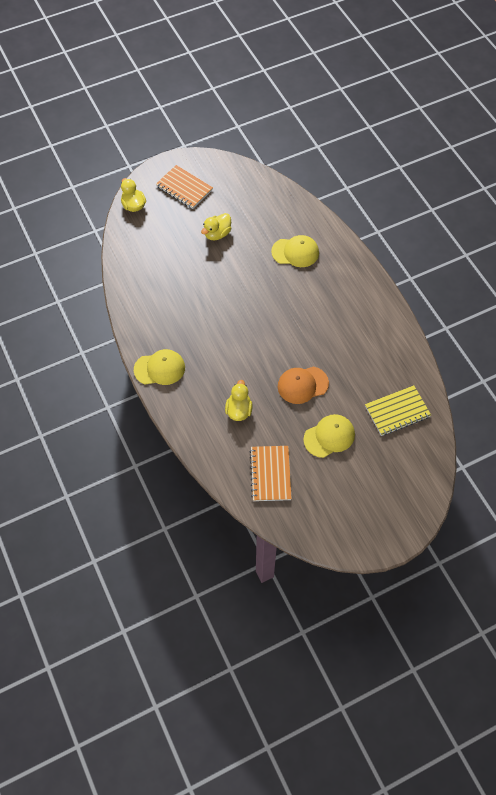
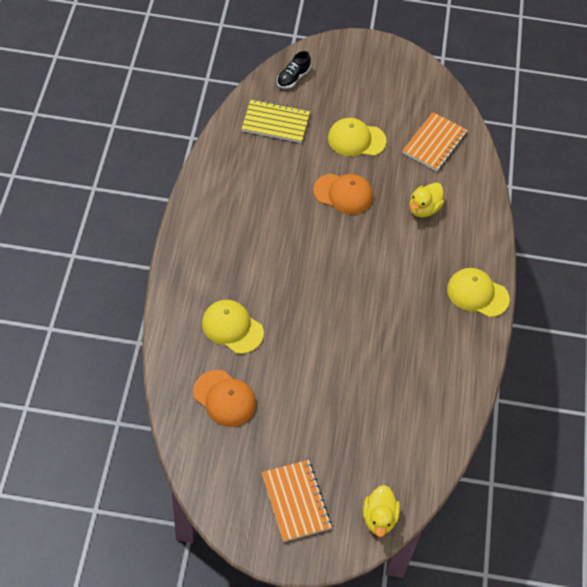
camera: 150 degrees left, 5 degrees down
yellow duck [201,213,231,240] -> none
none -> orange cap [193,370,256,427]
none -> black shoe [277,51,311,89]

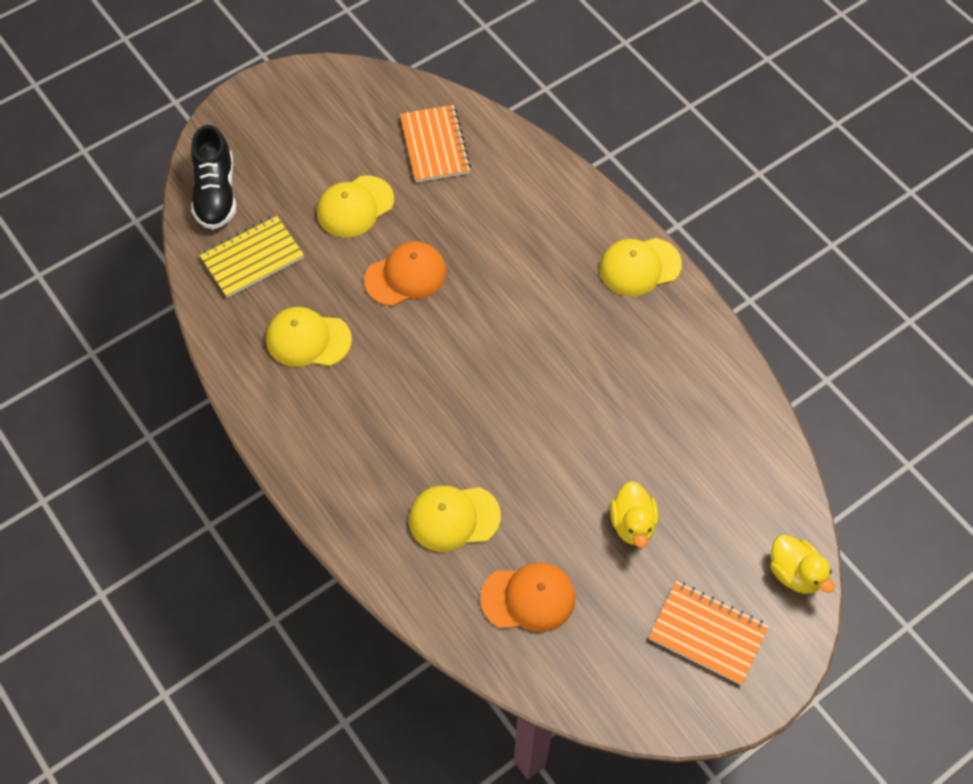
camera: 40 degrees left, 5 degrees up
black shoe [277,51,311,89] -> black shoe [191,125,236,230], size x1.60
yellow duck [410,183,444,218] -> yellow duck moved to [610,481,658,548]
none -> yellow cap [266,307,352,367]

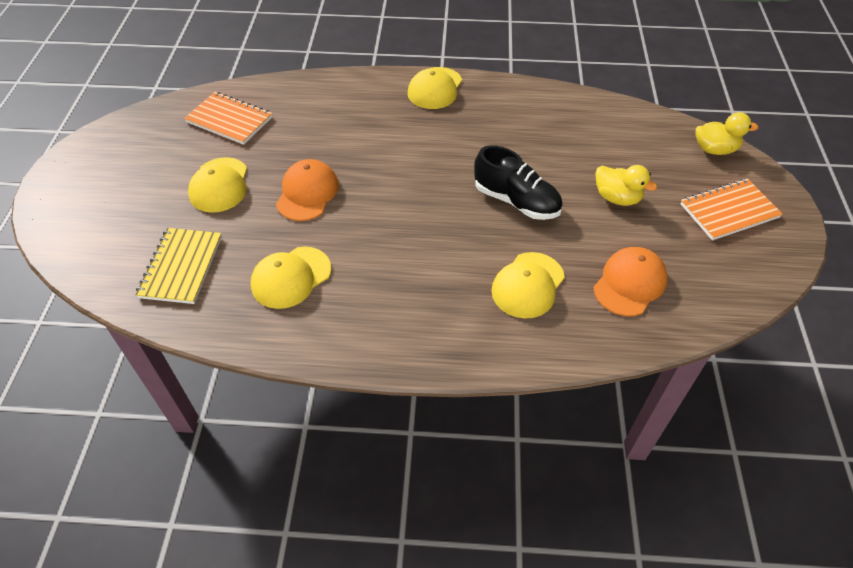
camera: 50 degrees left, 10 degrees down
black shoe [191,125,236,230] -> black shoe moved to [474,145,563,220]

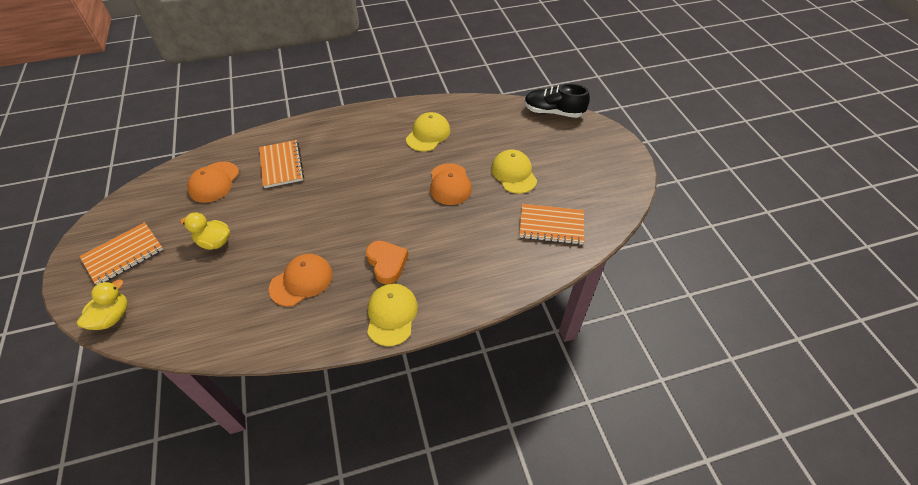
camera: 160 degrees right, 0 degrees up
yellow notebook [135,228,222,304] -> none
black shoe [474,145,563,220] -> black shoe moved to [524,83,590,118]
yellow cap [491,252,565,319] -> orange notebook [259,140,304,188]
yellow duck [695,112,759,155] -> yellow duck turned 135 degrees clockwise [77,280,128,330]
none -> orange cap [269,254,333,307]
none -> orange heart [366,241,409,284]

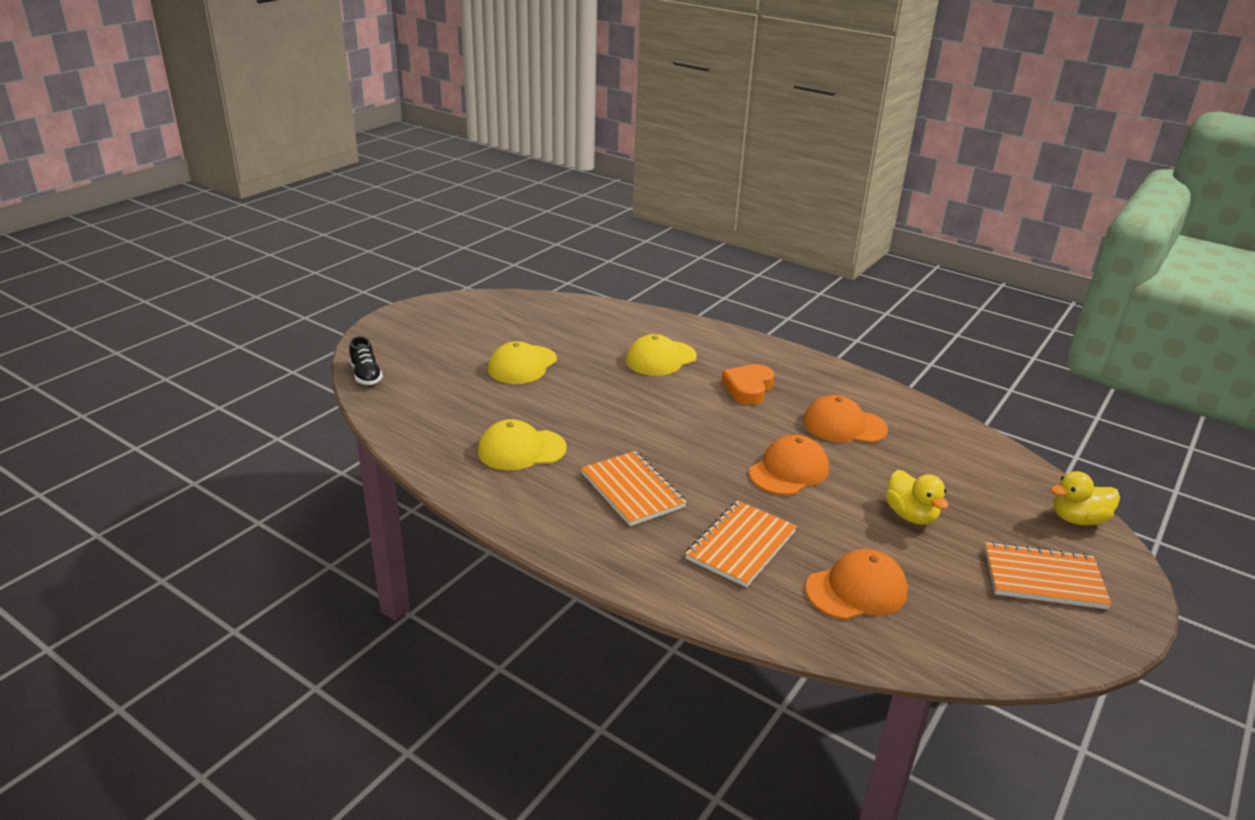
camera: 130 degrees left, 20 degrees down
yellow cap [367,284,418,346] -> yellow cap moved to [626,334,697,376]
orange cap [430,163,472,205] -> orange cap moved to [749,435,829,495]
orange notebook [519,204,584,245] -> orange notebook moved to [581,451,687,526]
black shoe [524,83,590,118] -> black shoe [349,336,383,385], size x0.62

